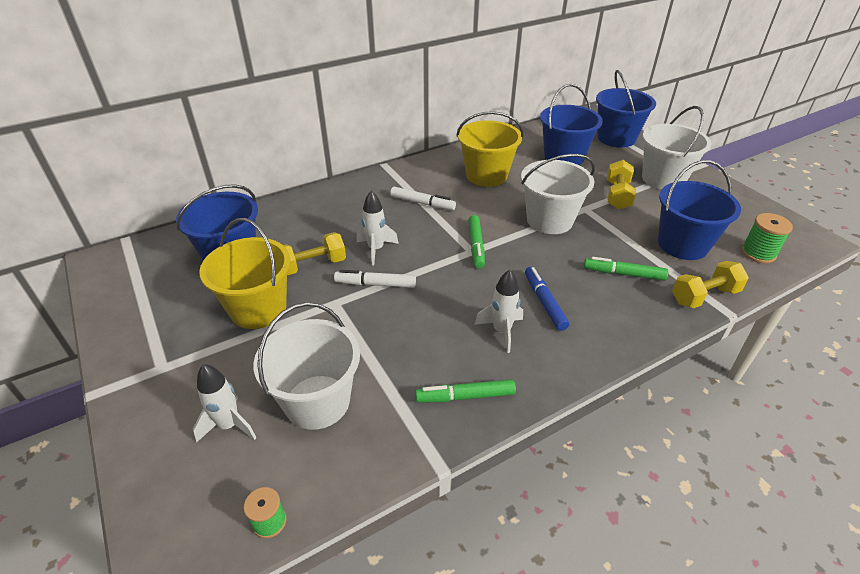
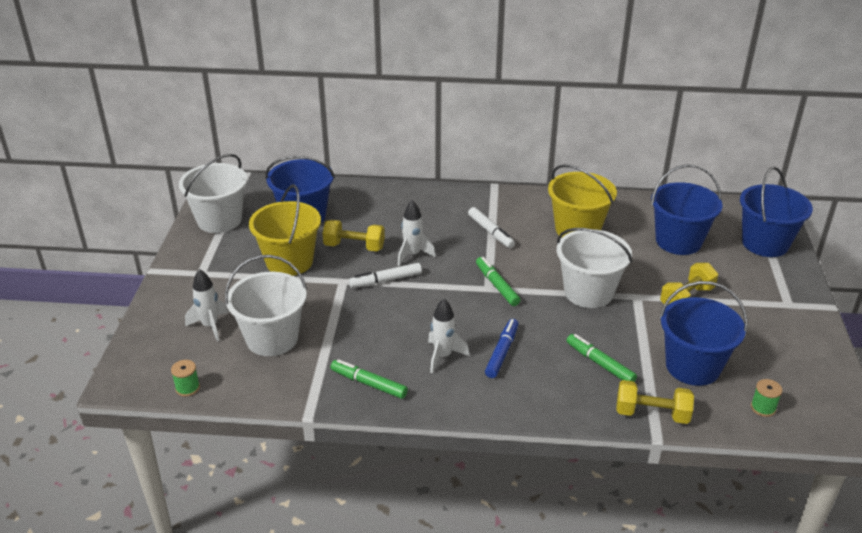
camera: 35 degrees right, 5 degrees down
white marker [334,270,416,288] -> white marker turned 60 degrees counterclockwise [349,263,422,288]
green marker [468,215,485,269] -> green marker turned 120 degrees clockwise [476,257,520,306]
white bucket [642,106,712,190] -> white bucket moved to [179,154,247,233]
green spool [741,213,793,264] -> green spool [751,379,782,417], size x0.66

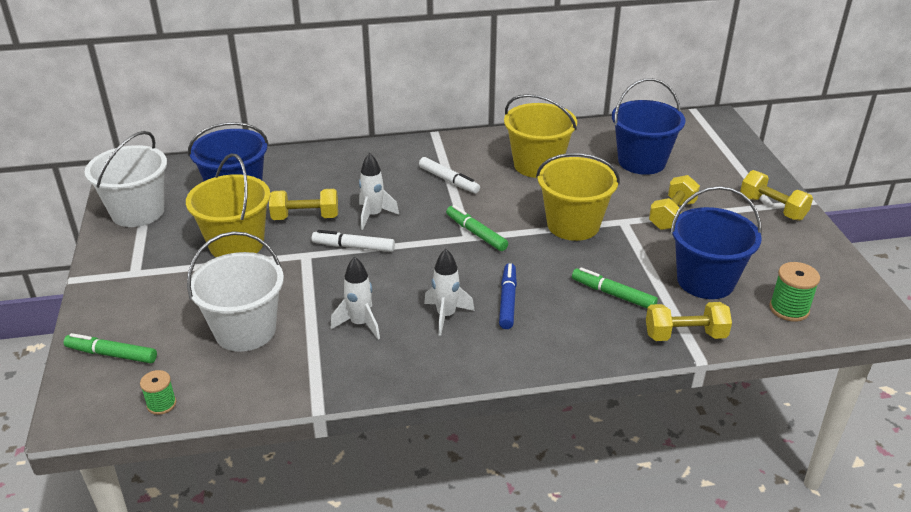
camera: 15 degrees left, 0 degrees up
white rocket [185,269,228,342] -> white rocket moved to [331,257,380,339]
green marker [330,359,408,399] -> green marker moved to [64,333,157,363]
white marker [349,263,422,288] -> white marker turned 45 degrees clockwise [312,230,395,252]
white bucket [557,228,632,308] -> yellow bucket [536,153,620,241]
blue bucket [740,167,813,257] -> none
green spool [751,379,782,417] -> green spool [769,262,820,322], size x1.51
none -> yellow dumbbell [740,170,813,221]

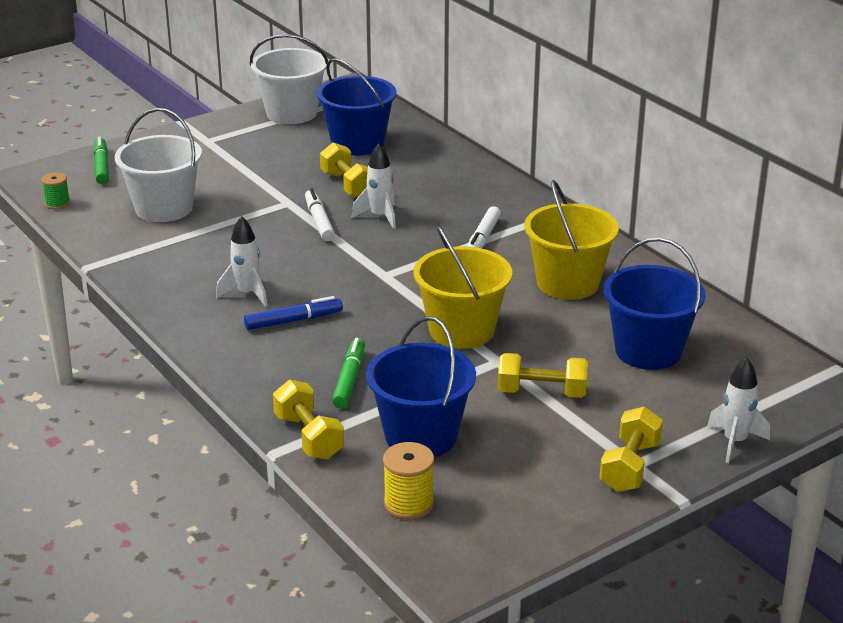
camera: 65 degrees right, 5 degrees down
yellow bucket [186,153,270,257] -> none
white rocket [331,257,380,339] -> white rocket moved to [707,357,770,463]
green marker [446,205,508,251] -> none
green spool [769,262,820,322] -> yellow spool [383,442,434,520]

